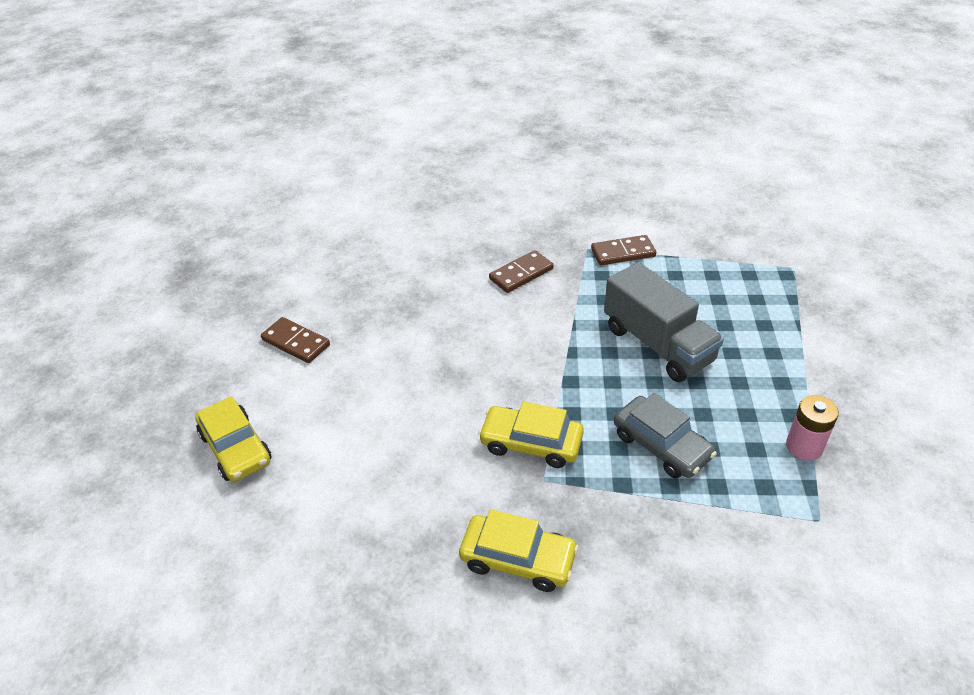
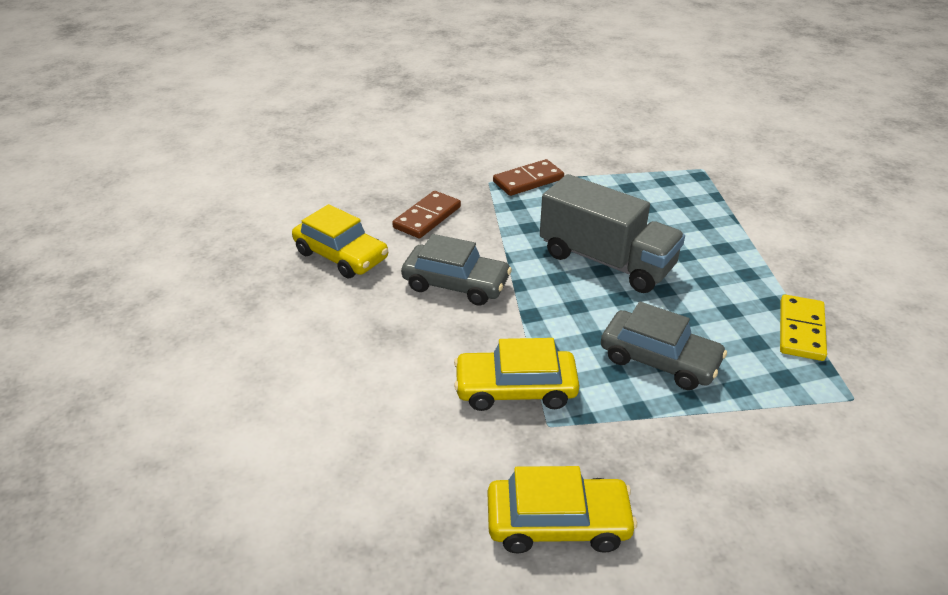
camera: 20 degrees left, 5 degrees down
yellow car [195,396,272,482] -> yellow car moved to [292,204,388,278]
brown domino [261,317,330,363] -> none
pink battery [786,395,839,461] -> yellow domino [780,295,827,361]
none -> grey car [401,234,512,306]

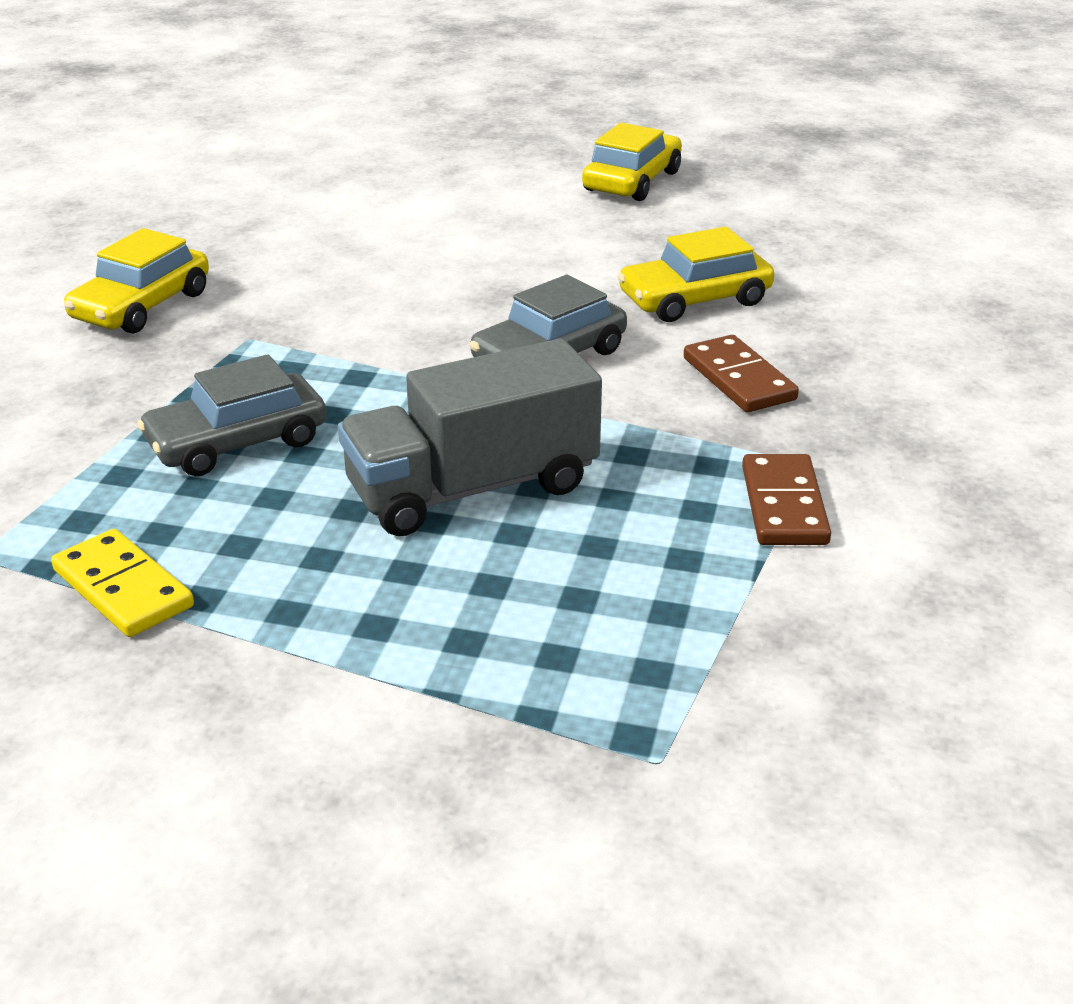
camera: 120 degrees right, 5 degrees down
yellow car [454,338,579,411] -> yellow car moved to [582,123,682,201]

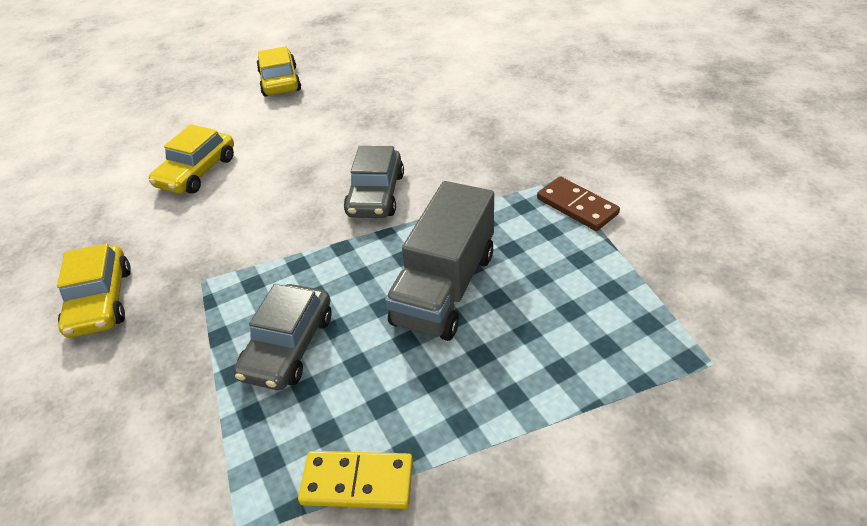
camera: 40 degrees left, 10 degrees up
yellow car [617,227,774,322] -> yellow car moved to [149,124,234,194]
brown domino [684,335,799,412] -> none

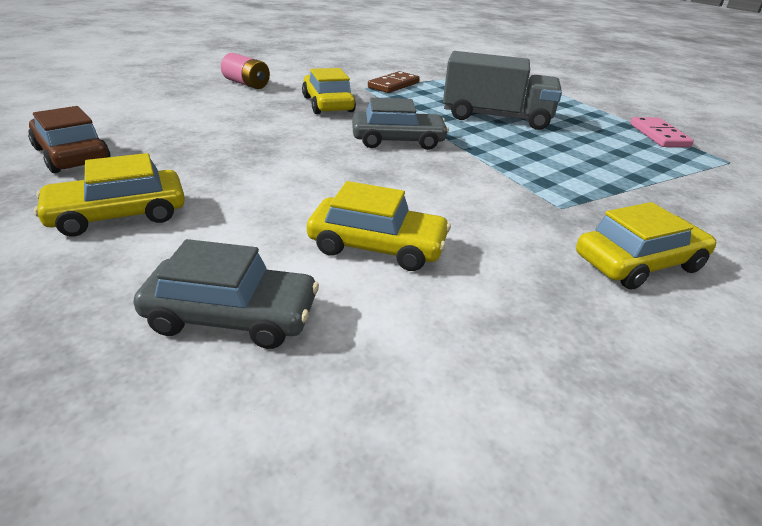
camera: 105 degrees left, 10 degrees down
grey car [234,284,332,390] -> grey car moved to [133,239,319,349]
yellow domino [298,451,413,509] -> pink domino [630,117,694,147]
none -> brown car [28,106,111,173]
none -> pink battery [221,53,270,89]
none -> yellow car [302,68,356,114]

